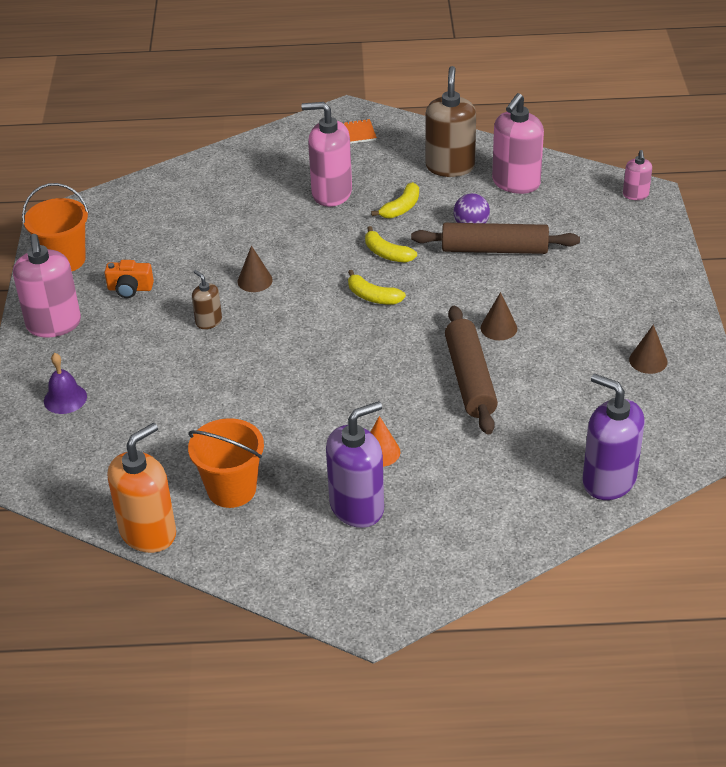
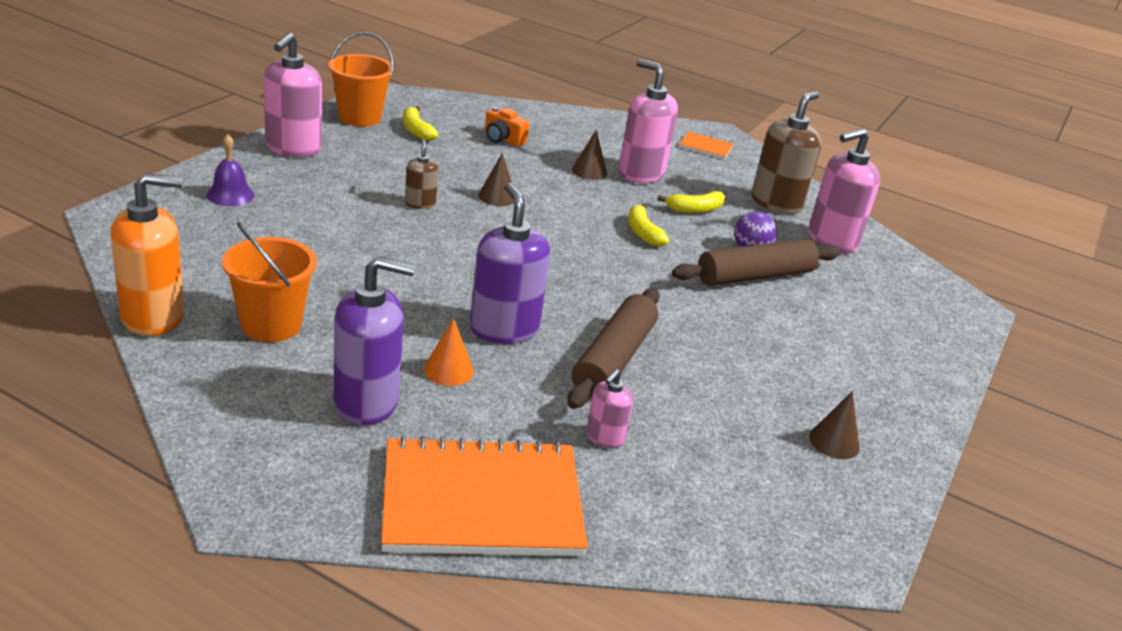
camera: 25 degrees right, 10 degrees down
orange camera [104,260,154,298] -> orange camera moved to [485,107,529,147]
yellow banana [348,270,406,305] -> yellow banana moved to [403,106,438,141]
brown rolling pin [411,223,580,254] -> brown rolling pin turned 60 degrees counterclockwise [672,239,841,286]
brown cone [481,292,517,340] -> brown cone moved to [572,130,607,180]
purple soap dispenser [582,374,645,500] -> purple soap dispenser moved to [470,183,550,344]
pink soap dispenser [623,150,652,200] -> pink soap dispenser moved to [586,369,633,449]
none -> orange notebook [381,435,588,556]

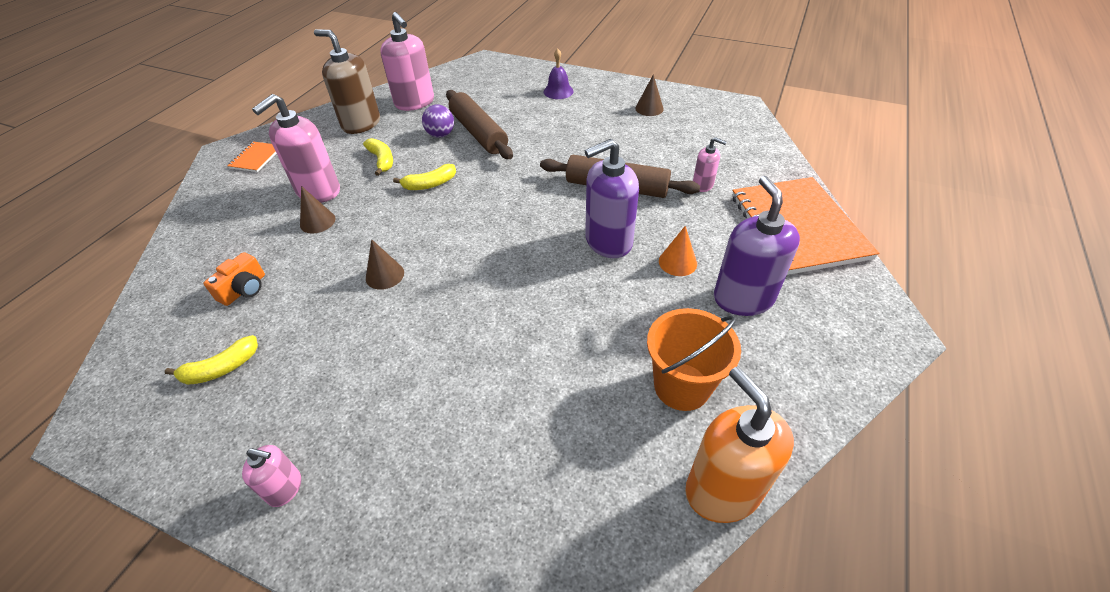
camera: 90 degrees left, 15 degrees up
purple bell [206,134,255,206] -> purple bell moved to [544,48,574,99]
pink soap dispenser [264,33,322,158] -> pink soap dispenser [242,445,301,507], size x0.51
orange bucket [329,32,394,127] -> none
brown soap dispenser [405,139,439,209] -> none

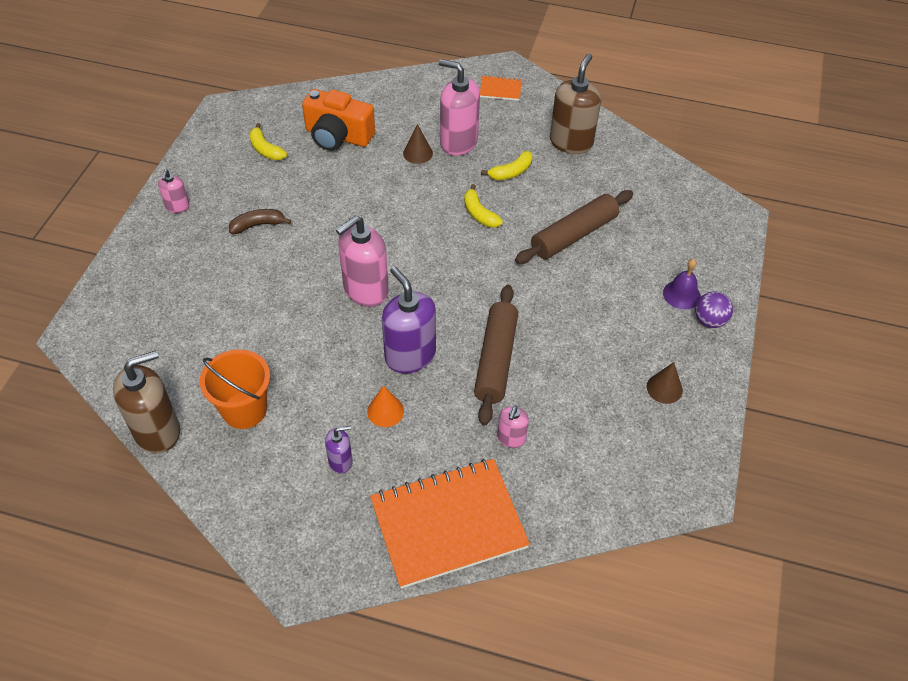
camera: 80 degrees right, 5 degrees up
orange camera [203,252,265,306] -> orange camera [302,89,375,151], size x1.83
brown cone [366,239,404,290] -> none
pink soap dispenser [380,12,434,111] -> pink soap dispenser moved to [336,216,389,307]
purple ball [422,104,454,138] -> purple ball moved to [695,292,733,328]
orange soap dispenser [685,366,794,523] -> brown soap dispenser [113,350,180,453]
purple soap dispenser [714,176,800,316] -> purple soap dispenser [325,426,353,474], size x0.51
none -> brown banana [229,209,291,234]

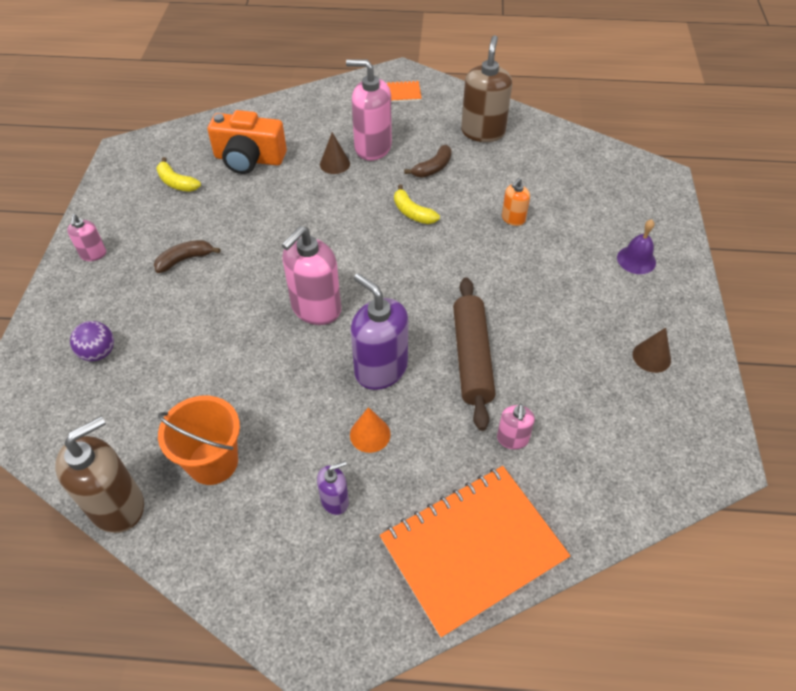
camera: 10 degrees left, 0 degrees up
yellow banana [481,151,533,180] -> brown banana [404,145,452,178]
brown rolling pin [515,190,633,264] -> orange soap dispenser [502,178,530,226]
purple ball [695,292,733,328] -> purple ball moved to [70,321,114,361]

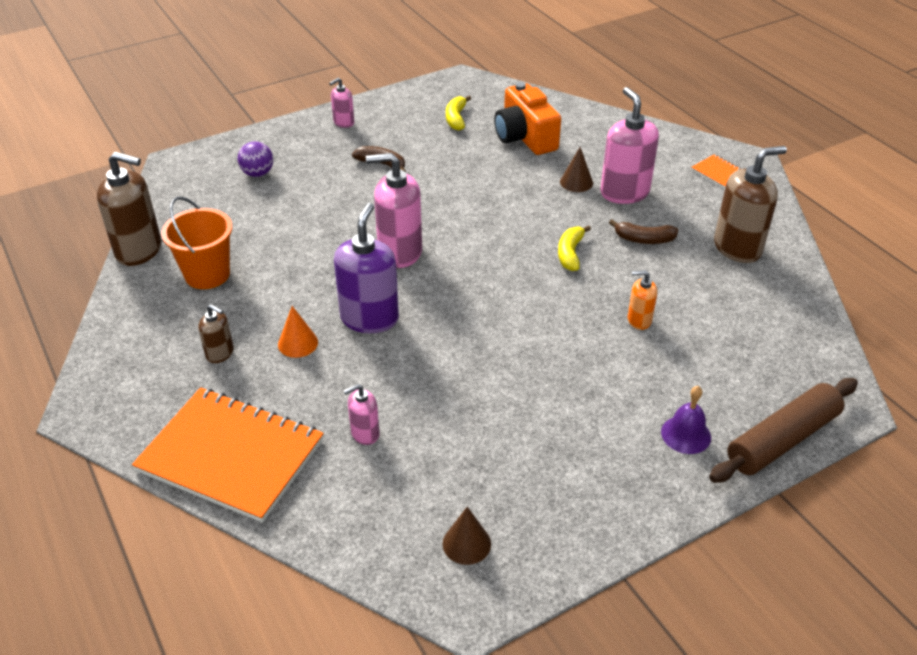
camera: 55 degrees right, 10 degrees down
purple soap dispenser [317,461,349,515] -> brown soap dispenser [198,304,234,363]
brown rolling pin [453,277,495,431] -> brown rolling pin moved to [709,378,858,483]
brown cone [633,328,671,373] -> brown cone moved to [443,507,491,565]

